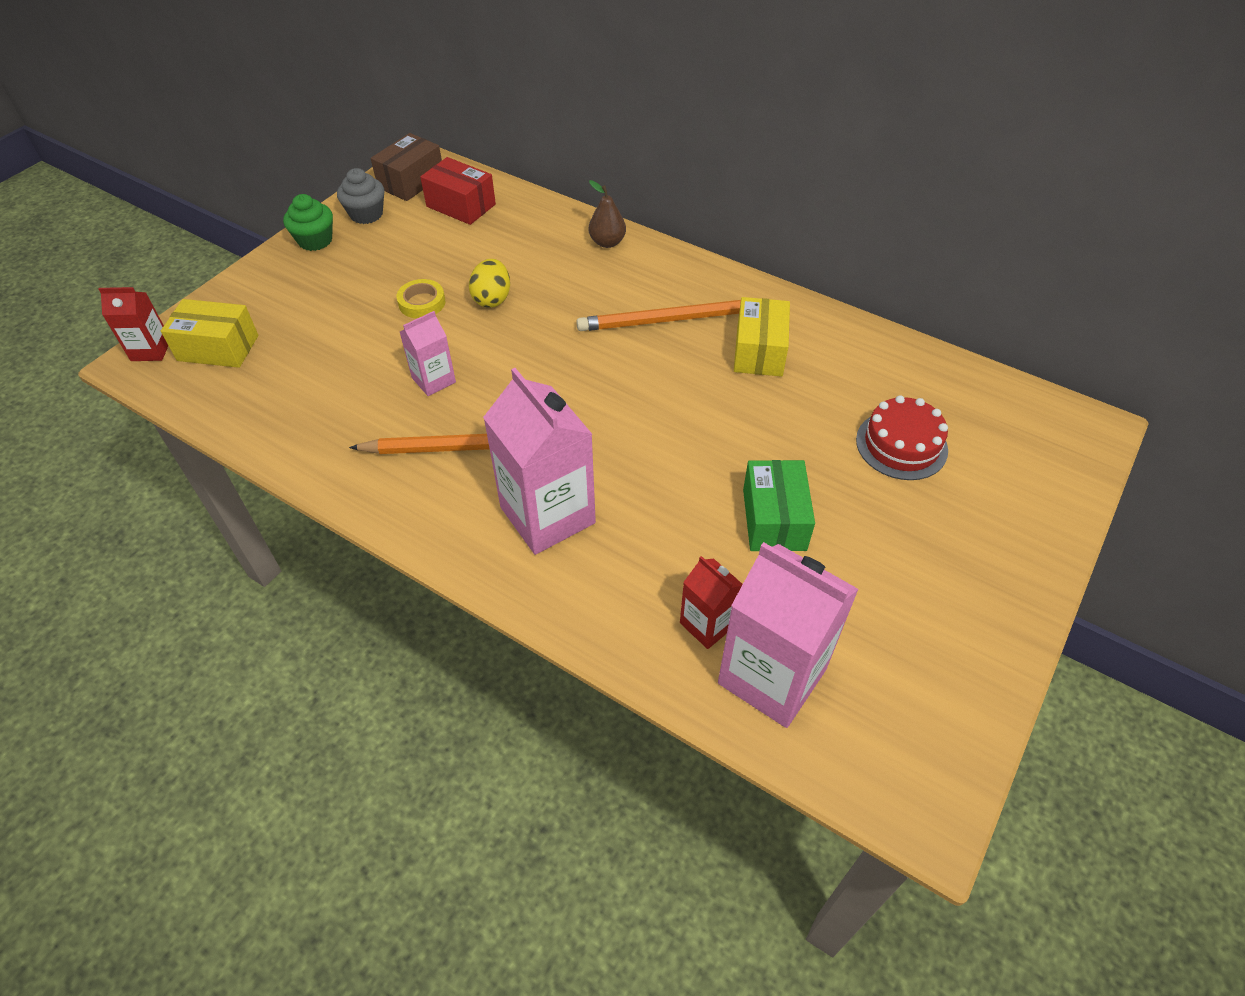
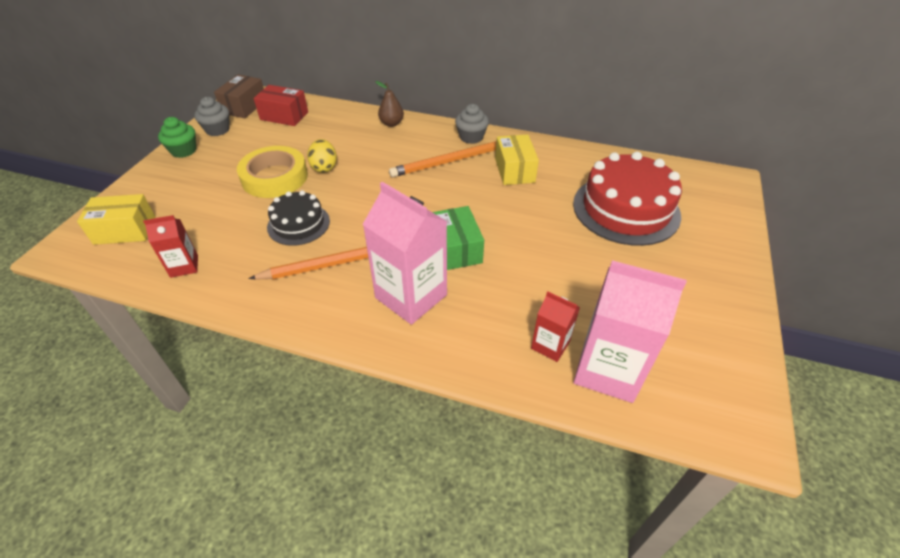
camera: 15 degrees left, 5 degrees down
red carton [98,287,168,361] -> red carton moved to [143,215,198,278]
yellow tape [396,279,445,319] -> yellow tape [237,146,308,198], size x1.96
pink carton [400,311,456,396] -> black cake [267,190,330,246]
green box [743,460,815,551] -> green box moved to [432,206,484,270]
red cake [856,395,948,480] -> red cake [573,152,682,246], size x1.76
none -> grey cupcake [455,104,489,144]

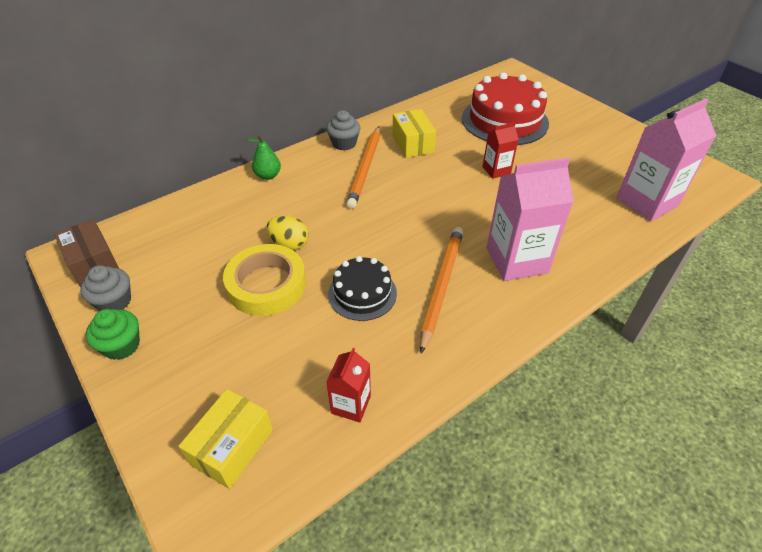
camera: 55 degrees left, 0 degrees up
red box [254,85,308,126] -> none
brown pear [375,81,404,127] -> green pear [247,135,281,180]
green box [432,206,484,270] -> none
yellow box [495,134,539,185] -> yellow box turned 45 degrees clockwise [393,109,436,158]
red carton [531,291,580,362] -> red carton moved to [482,122,519,179]

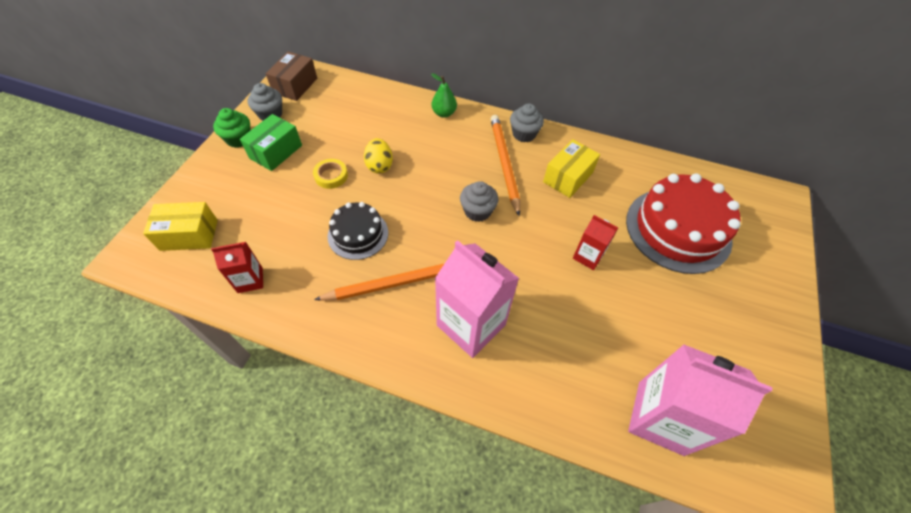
camera: 55 degrees right, 10 degrees up
yellow tape [223,244,306,316] -> yellow tape [313,159,348,189], size x0.51
orange pencil [346,126,380,209] -> orange pencil turned 105 degrees clockwise [491,115,520,216]
none -> green box [240,114,302,171]
none -> grey cupcake [460,181,498,222]

